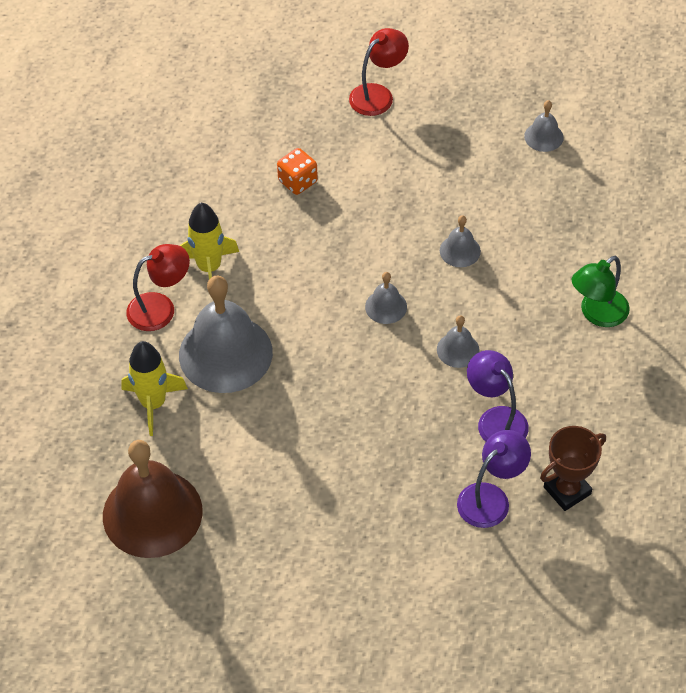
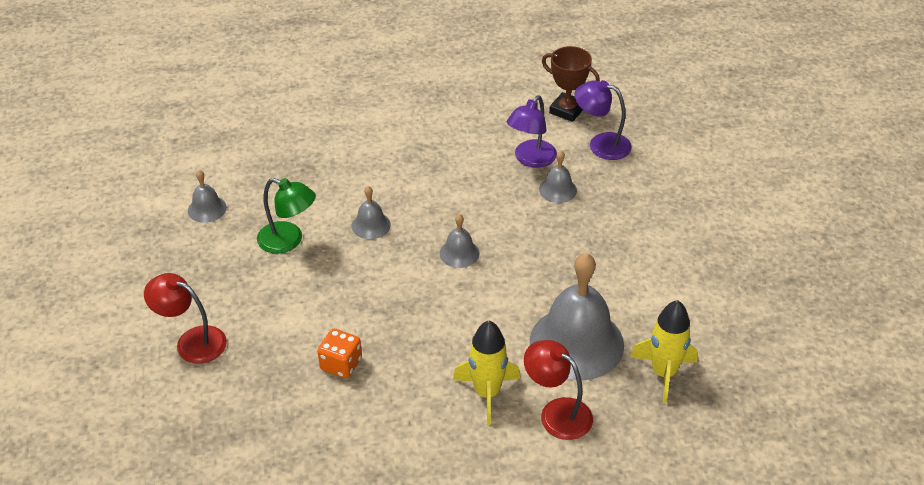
camera: 115 degrees left, 10 degrees down
brown bell [103,440,203,558] -> none
grey bell [437,315,480,368] -> grey bell moved to [539,151,577,203]
green lamp [571,256,630,327] -> green lamp moved to [257,178,316,254]

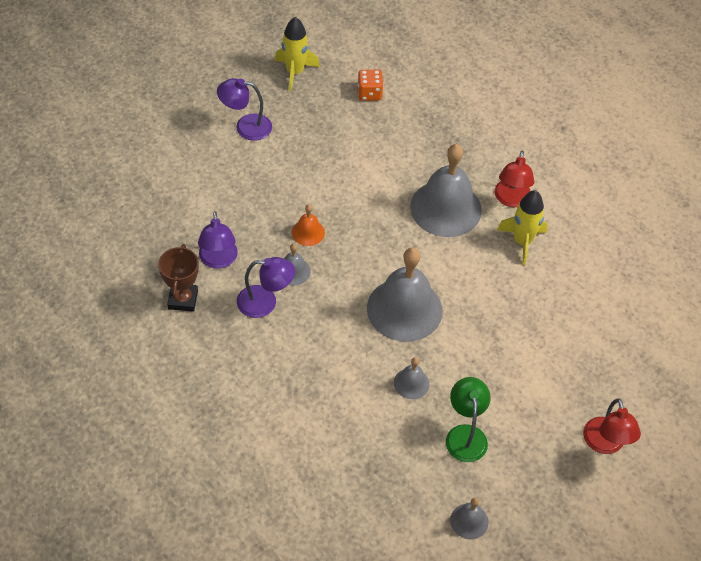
camera: 120 degrees left, 10 degrees up
orange dice [318,329,362,378] -> orange dice moved to [357,70,383,101]
grey bell [440,214,479,268] -> grey bell [367,248,442,342], size x2.20
yellow rocket [630,300,698,404] -> yellow rocket moved to [275,17,320,91]
none -> purple lamp [217,78,272,141]
none -> orange bell [292,204,325,246]

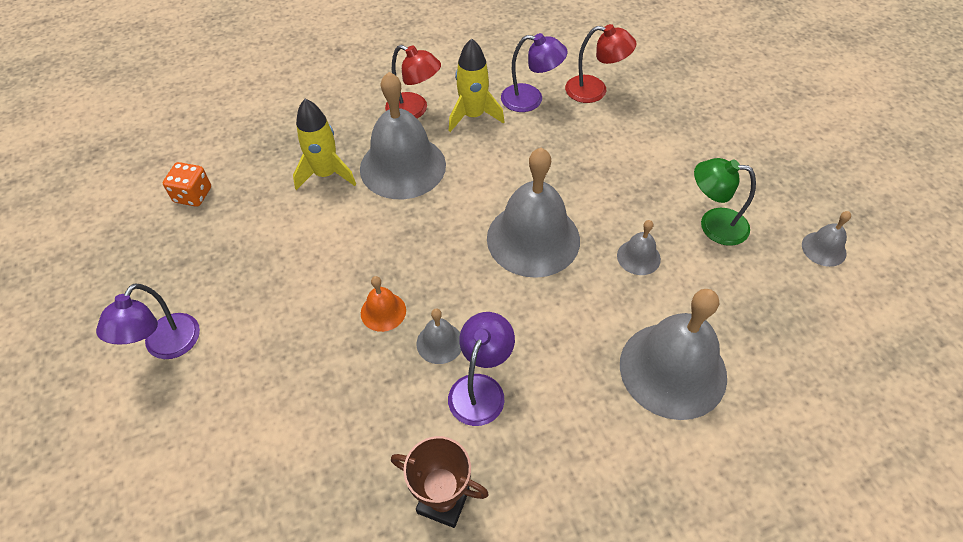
camera: 70 degrees left, 0 degrees up
purple lamp [198,211,238,269] -> purple lamp moved to [501,33,568,112]
yellow rocket [275,17,320,91] -> yellow rocket moved to [293,99,356,190]
red lamp [583,398,641,454] -> red lamp moved to [565,24,636,103]
none -> grey bell [620,289,727,420]

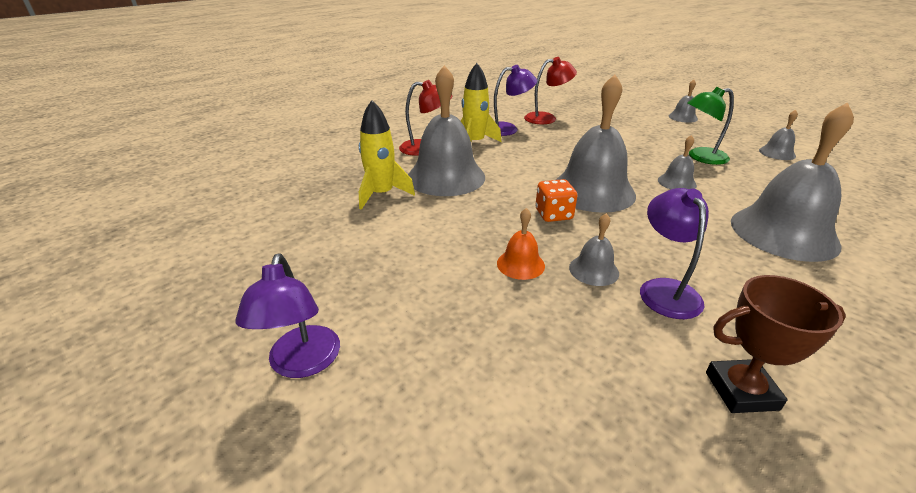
camera: 25 degrees left, 20 degrees down
orange dice [163,162,211,207] -> orange dice moved to [535,179,578,222]
none -> grey bell [668,80,698,123]

